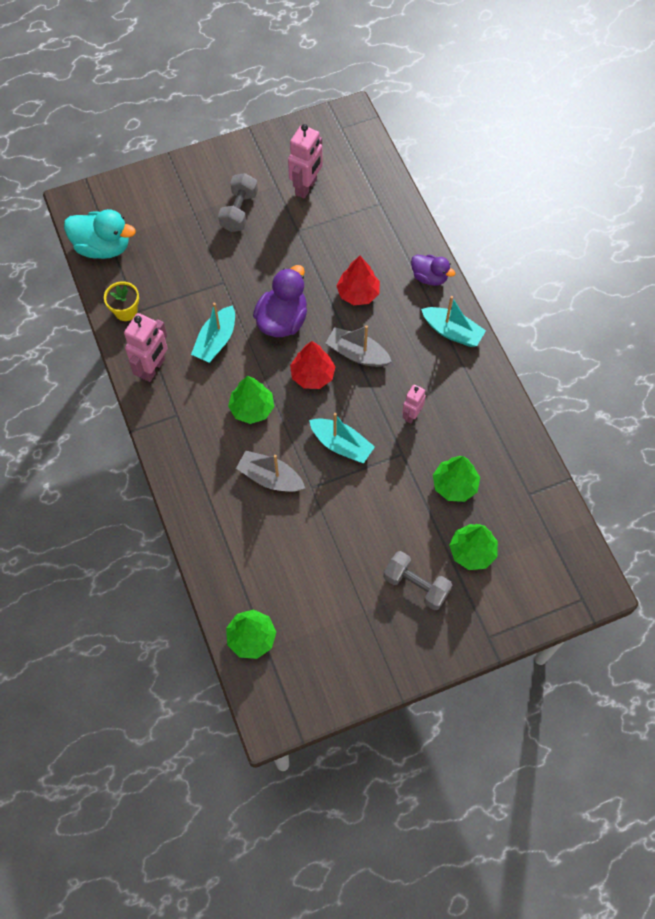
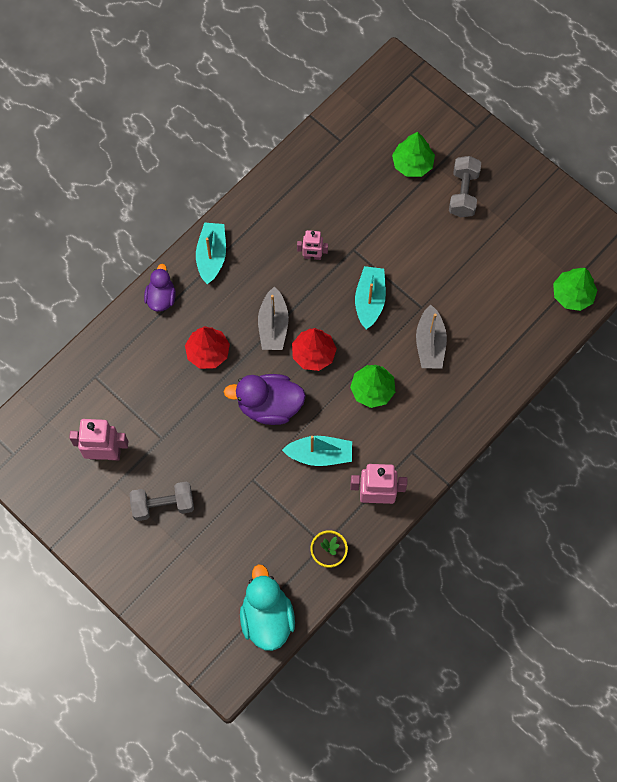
camera: 115 degrees left, 5 degrees up
green tree [433,456,480,502] -> none

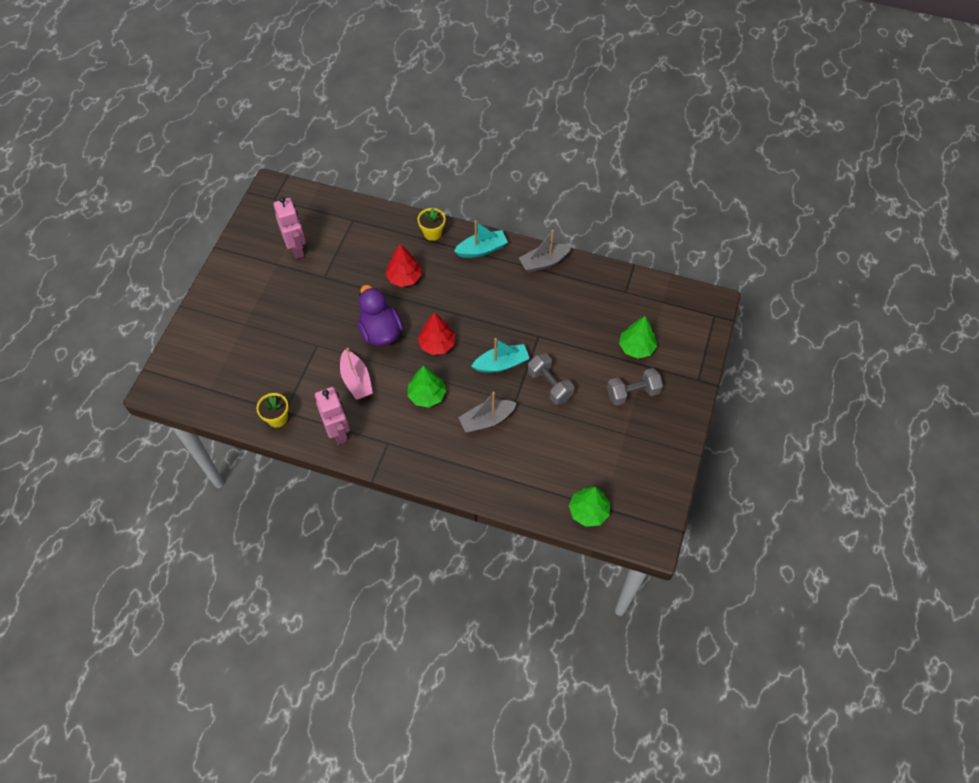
camera: 65 degrees right, 10 degrees down
grey dumbbell [130,481,194,521] -> grey dumbbell moved to [528,353,574,405]
purple duck [144,264,176,312] -> yellow flower pot [418,208,445,241]
turquoise duck [240,564,295,651] -> none
grey boat [258,287,289,350] -> grey boat moved to [519,230,572,273]
turquoise boat [282,436,352,466] -> pink boat [340,348,373,400]
pink robot [297,230,328,260] -> none

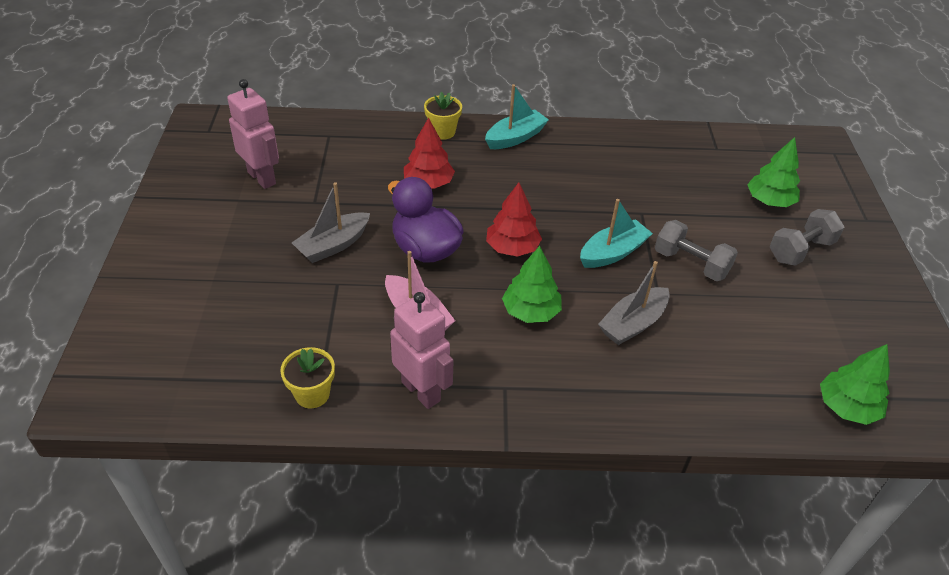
camera: 20 degrees left, 15 degrees down
grey boat [519,230,572,273] -> grey boat moved to [292,182,370,263]

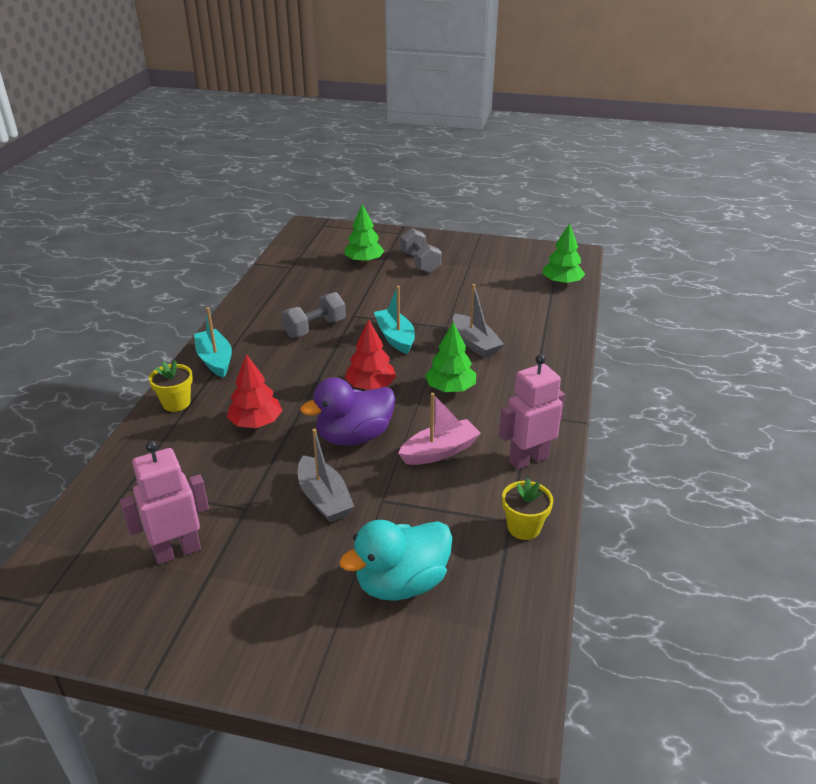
camera: 75 degrees left, 10 degrees down
grey dumbbell [655,220,738,281] -> grey dumbbell moved to [281,292,346,338]
none -> turquoise duck [339,520,452,601]

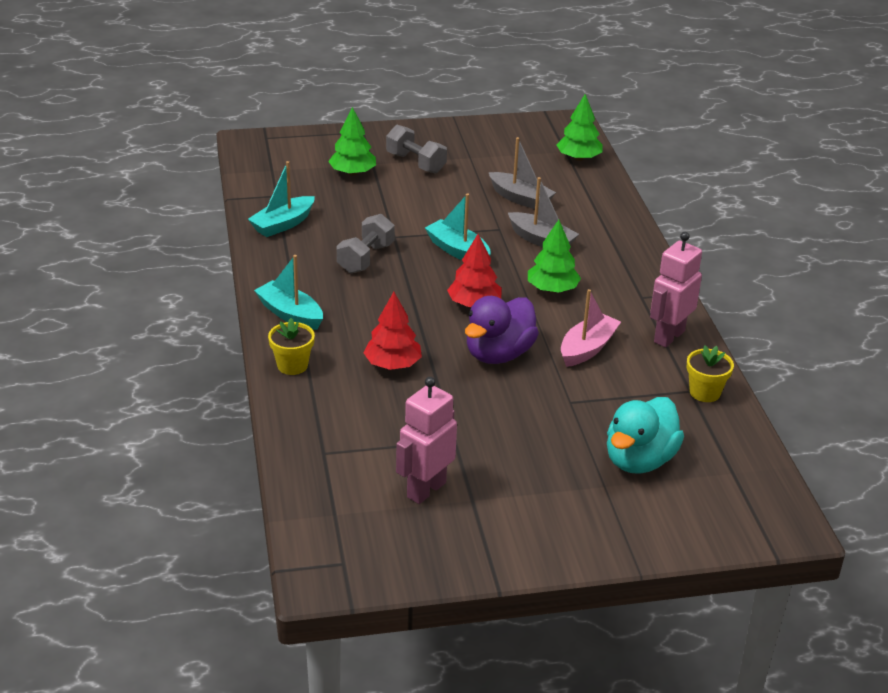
camera: 25 degrees left, 0 degrees up
grey boat [298,429,354,523] -> grey boat moved to [489,137,556,209]
none -> turquoise boat [248,161,315,237]

